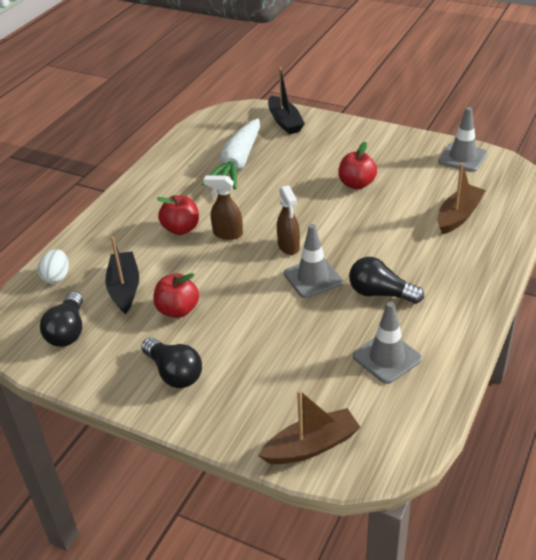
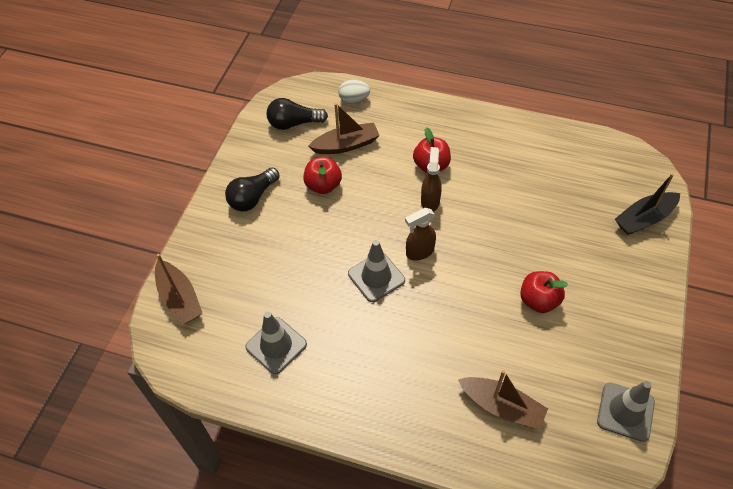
camera: 80 degrees right, 15 degrees up
black boat [105,237,139,314] -> brown boat [308,103,380,154]
white carrot [202,118,260,190] -> none
black light bulb [349,257,424,304] -> none

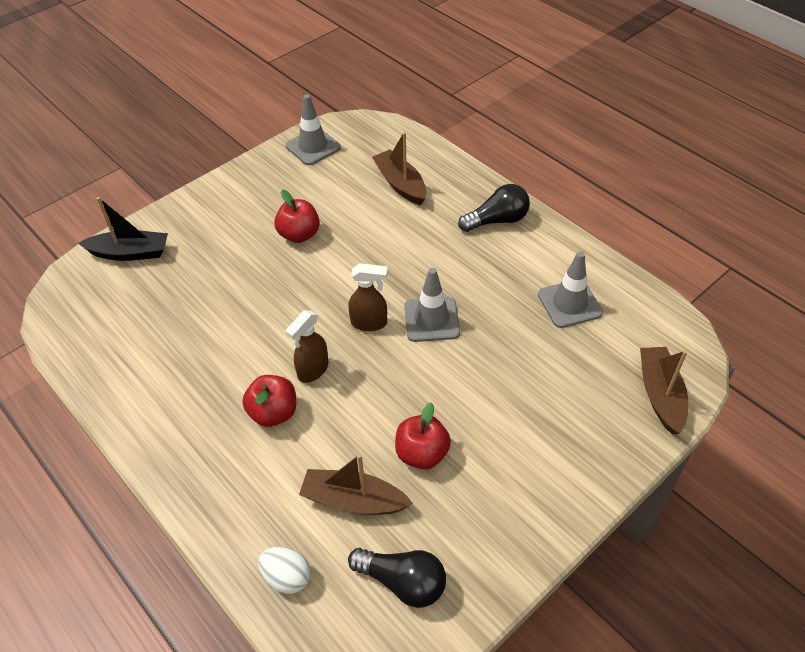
camera: 150 degrees left, 5 degrees down
black light bulb [225,167,280,211] -> black light bulb moved to [458,184,530,232]

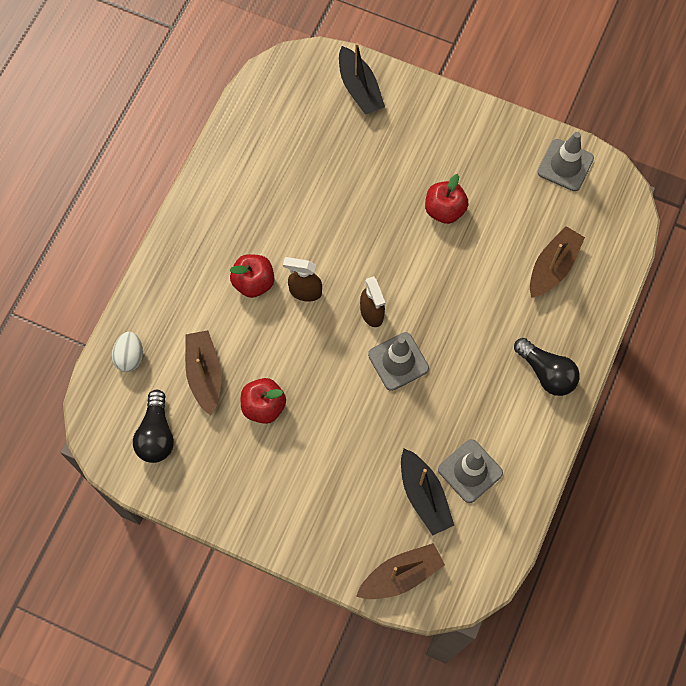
camera: 65 degrees right, 20 degrees up
none -> black boat [401,448,454,535]

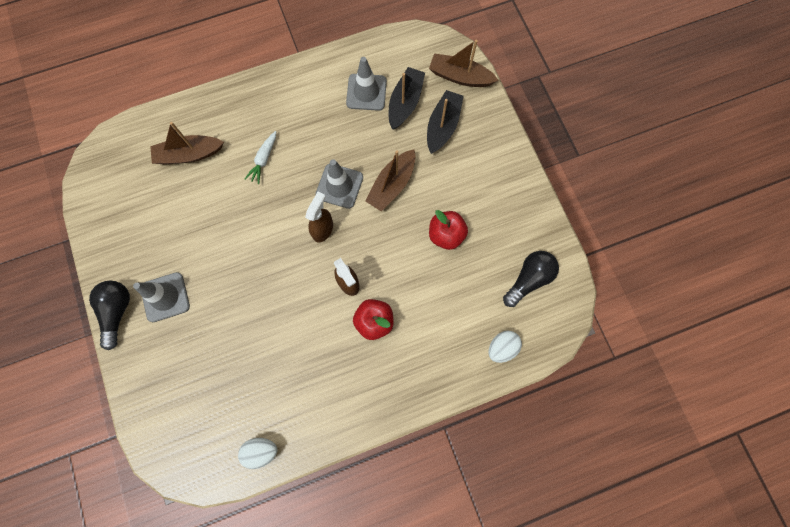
camera: 135 degrees left, 5 degrees up
brown boat [185,330,222,415] -> brown boat moved to [365,149,416,212]
black boat [339,43,385,115] -> black boat moved to [427,90,464,154]
red apple [425,174,468,224] -> none
black light bulb [514,338,580,396] -> black light bulb moved to [89,281,130,350]
grey traffic cone [537,132,594,191] -> grey traffic cone moved to [133,272,190,322]
none -> white egg [238,438,277,469]
none -> white carrot [245,131,276,184]

